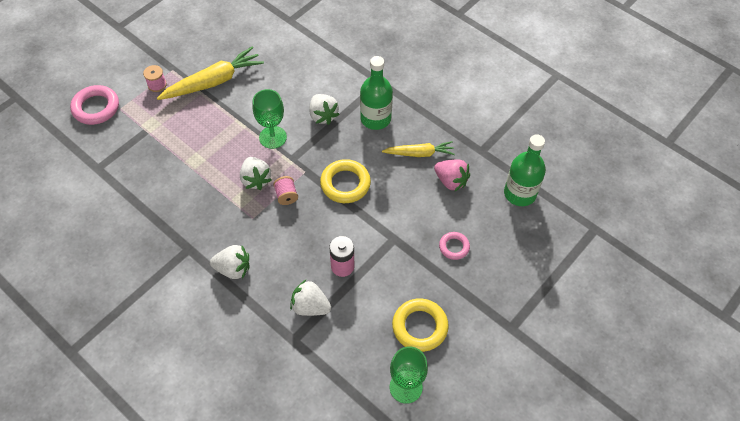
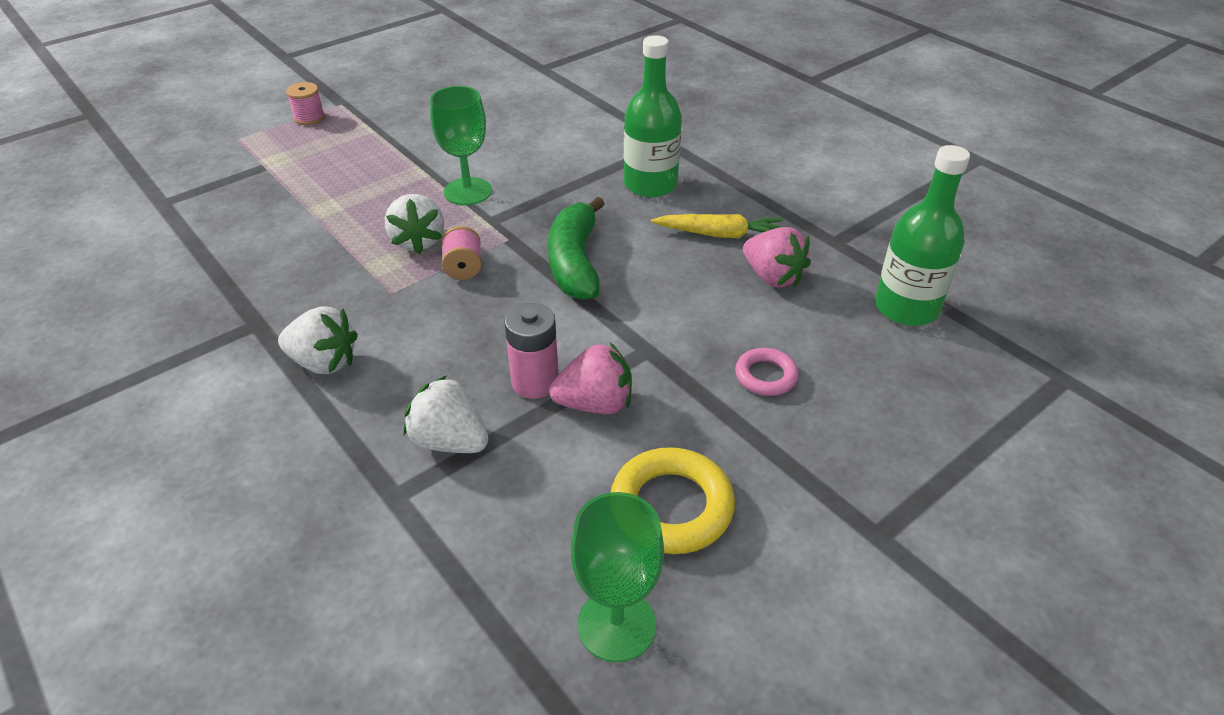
camera: 10 degrees right, 15 degrees down
pink ring [70,85,119,125] -> none
yellow carrot [157,47,264,100] -> none
white strawberry [310,94,340,125] -> none
yellow ring [320,159,371,203] -> green banana [548,197,604,300]
none -> pink strawberry [549,343,632,414]

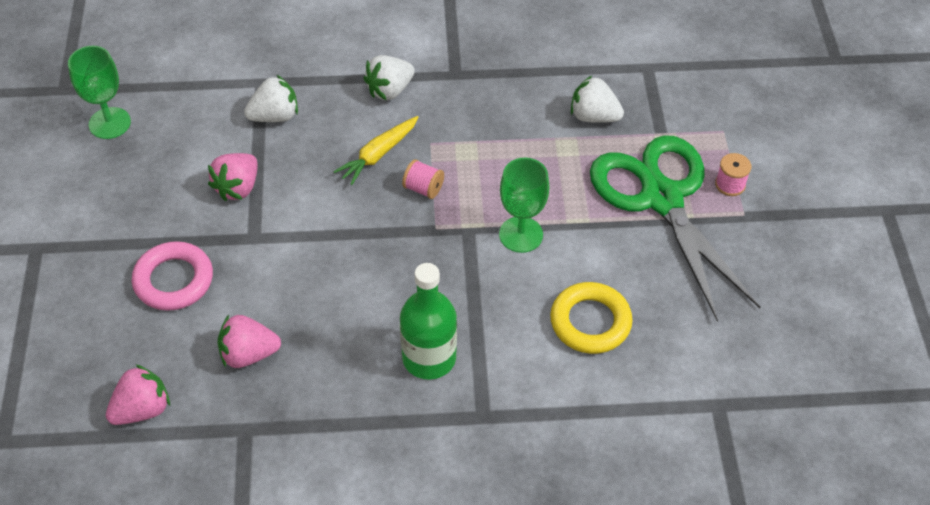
camera: 125 degrees right, 10 degrees up
white strawberry [385,194,444,254] -> white strawberry moved to [571,76,624,123]
pink battery [504,303,559,399] -> none
green banana [548,197,604,300] -> none
yellow ring [611,447,735,554] -> yellow ring moved to [550,282,633,354]
yellow carrot [651,214,783,238] -> yellow carrot moved to [333,116,418,185]
pink ring [735,348,799,396] -> pink ring [132,241,213,311], size x1.71
green bottle [875,145,970,326] -> pink strawberry [106,364,170,425]
none -> green scissors [590,135,760,322]

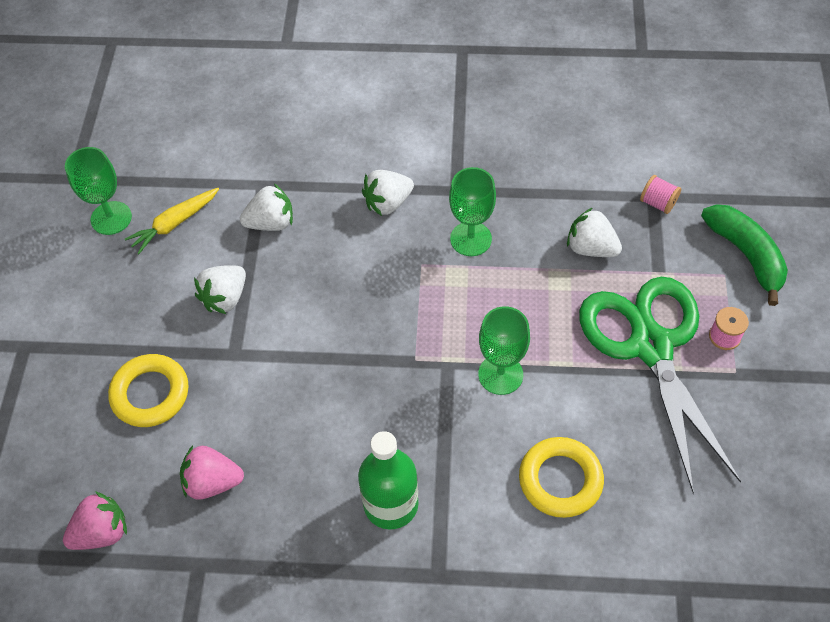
camera: 10 degrees right, 5 degrees up
pink ring [132,241,213,311] -> yellow ring [108,354,188,427]
pink strawberry [208,153,258,201] -> white strawberry [194,265,246,314]
yellow carrot [333,116,418,185] -> yellow carrot moved to [125,188,219,254]
pink spool [402,159,444,199] -> pink spool moved to [640,175,681,214]
none -> green goblet [449,167,496,256]
none -> green banana [701,204,788,306]

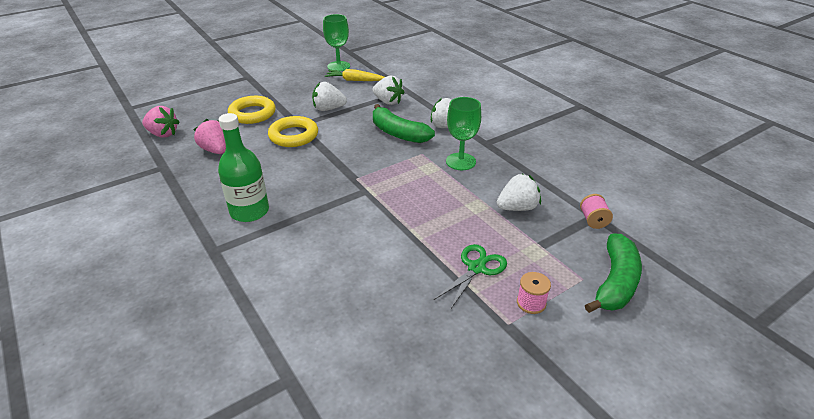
camera: 50 degrees right, 20 degrees down
green goblet [478,306,530,395] -> none
yellow ring [519,437,604,518] -> yellow ring moved to [268,116,318,147]
white strawberry [567,208,622,257] -> white strawberry turned 75 degrees clockwise [497,173,541,211]
green scissors [579,277,741,494] -> green scissors [434,244,507,310], size x0.46
none -> green banana [373,104,435,143]

